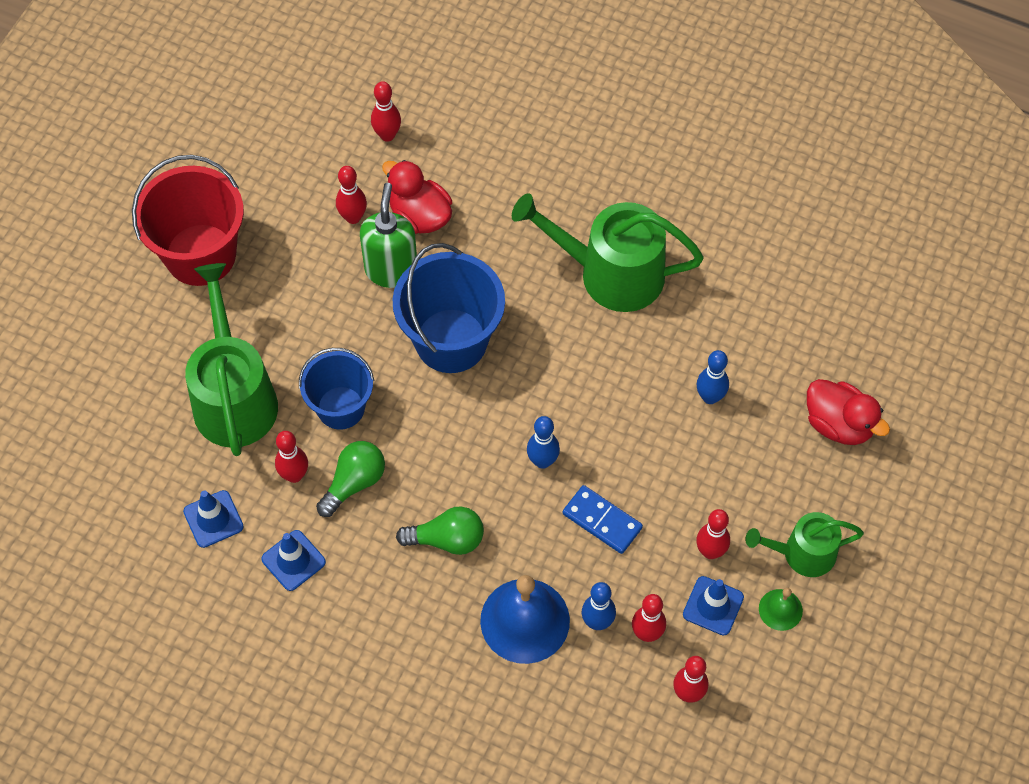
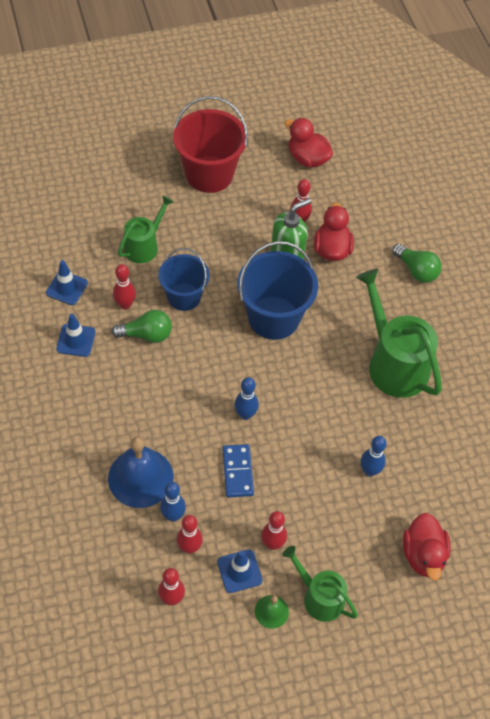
camera: 45 degrees right, 5 degrees down
green watering can [185,263,278,456] -> green watering can [118,196,174,263], size x0.59
red bowling pin [371,81,401,142] -> none
green light bulb [396,507,484,555] -> green light bulb moved to [392,244,442,283]
none -> red duck [285,118,333,168]

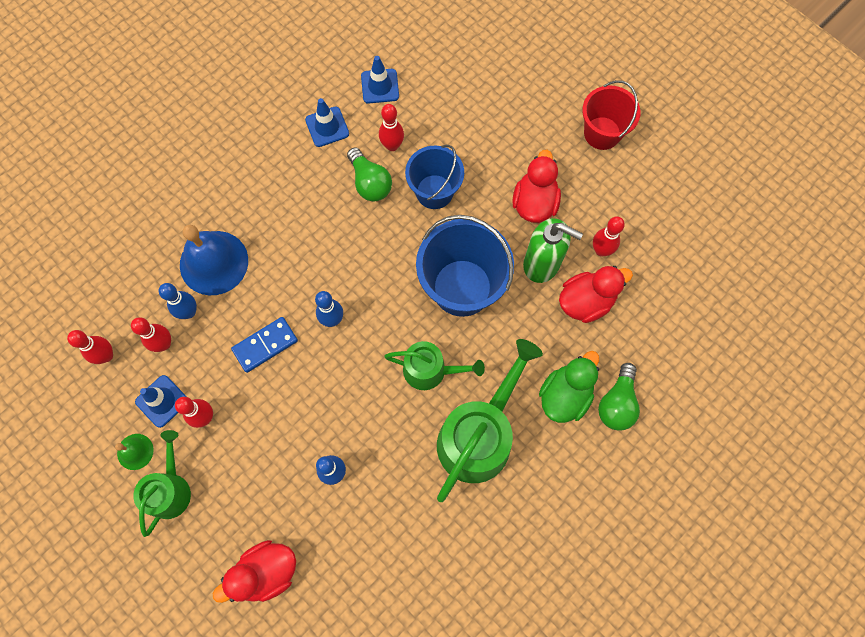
camera: 65 degrees right, 15 degrees up
green watering can [118,196,174,263] -> green watering can moved to [384,341,485,390]
red bucket [173,96,248,193] -> red bucket [582,80,640,150], size x0.65
red duck [285,118,333,168] -> red duck moved to [512,149,561,223]
none -> green duck [539,351,599,423]

